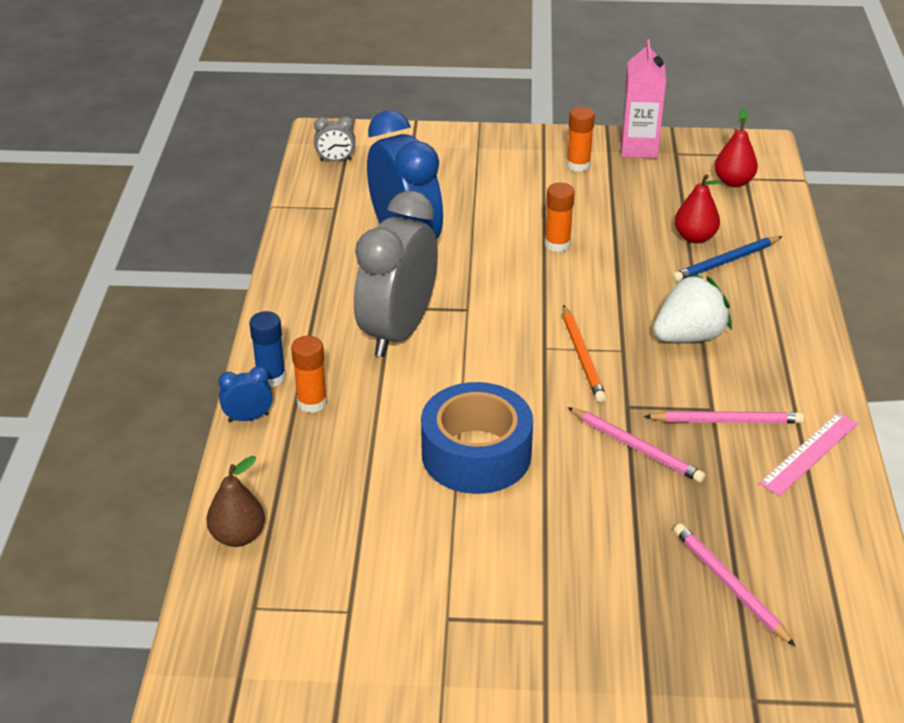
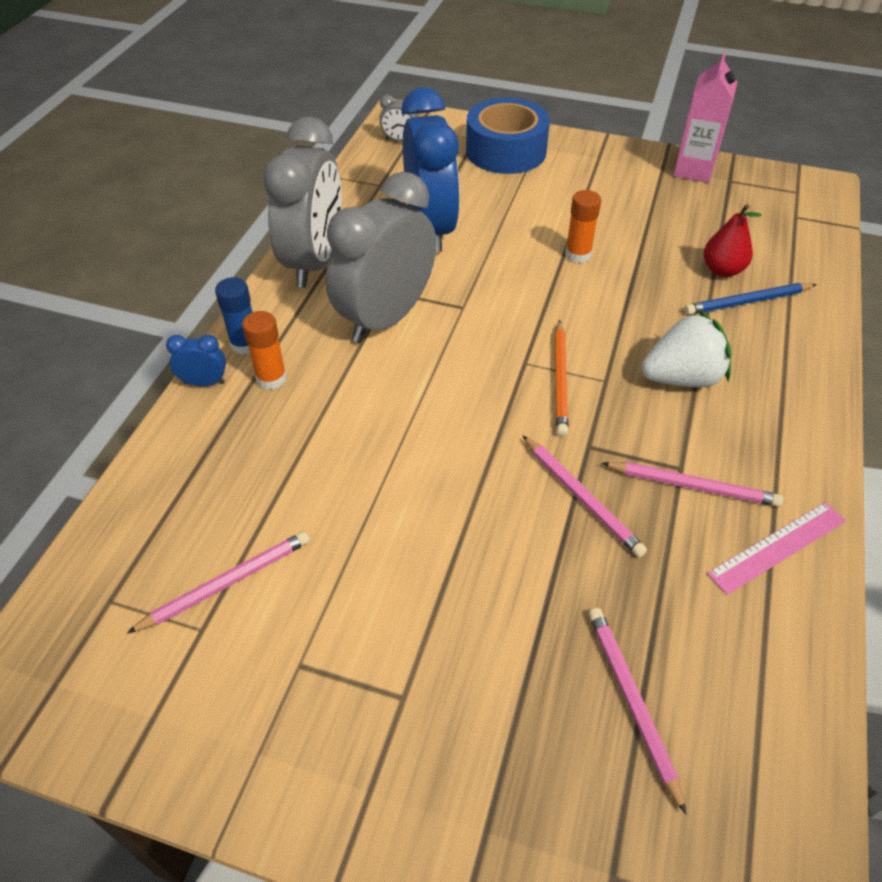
camera: 15 degrees right, 10 degrees up
brown pear [206,456,265,547] -> none
blue tape [421,382,533,494] -> blue tape moved to [466,98,550,174]
orange glue stick [567,106,595,172] -> none
red pear [715,108,758,187] -> none
none -> pink pencil [127,531,310,633]
none -> grey clock [263,117,342,287]

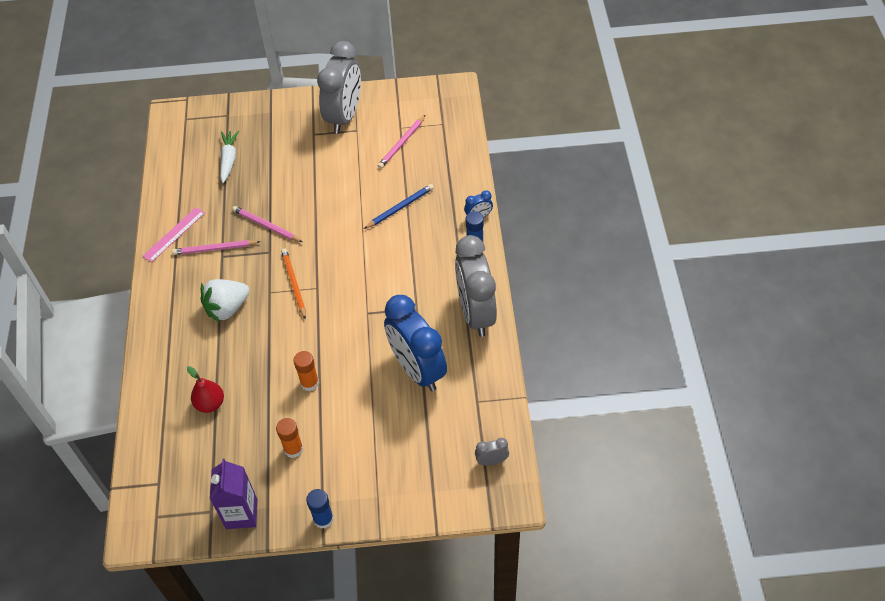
camera: 160 degrees right, 5 degrees up
orange glue stick [242,311,287,389] -> orange glue stick moved to [276,418,303,458]
grey clock [326,172,436,343] -> grey clock moved to [317,41,361,134]
blue tape [466,98,550,174] -> none
pink pencil [588,608,686,814] -> white carrot [220,131,239,183]
pink carton [673,53,737,183] -> purple carton [210,458,257,529]
blue pencil [684,283,817,315] -> blue pencil moved to [364,184,434,229]
none -> blue glue stick [306,489,334,529]

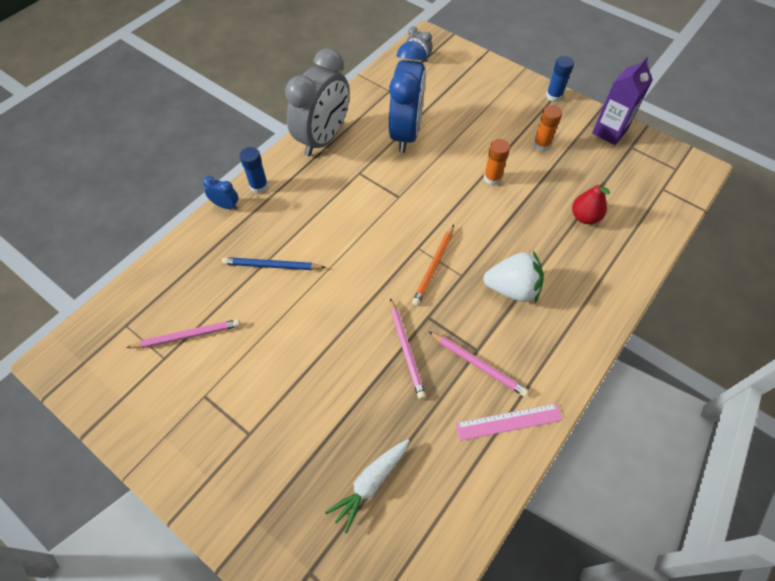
camera: 140 degrees left, 5 degrees up
grey clock [317,41,361,134] -> none

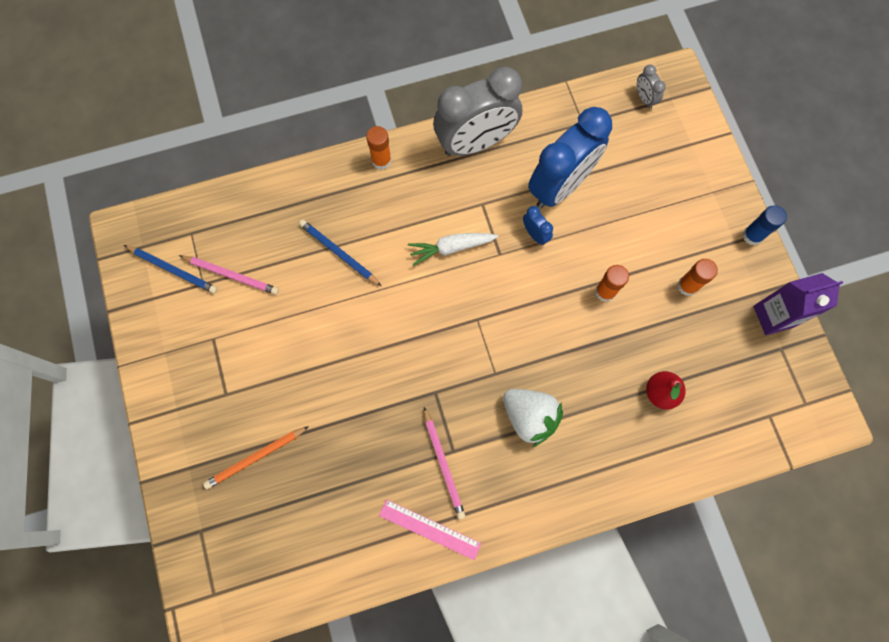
camera: 35 degrees right, 15 degrees up
blue clock [203,176,238,209] -> blue clock moved to [523,206,553,245]
blue glue stick [240,147,268,193] -> orange glue stick [366,126,392,170]
white carrot [325,439,409,533] -> white carrot moved to [408,233,498,266]
pink pencil [390,298,426,399] -> none
orange pencil [412,225,454,306] -> orange pencil moved to [203,426,309,489]
none -> blue pencil [124,245,218,294]

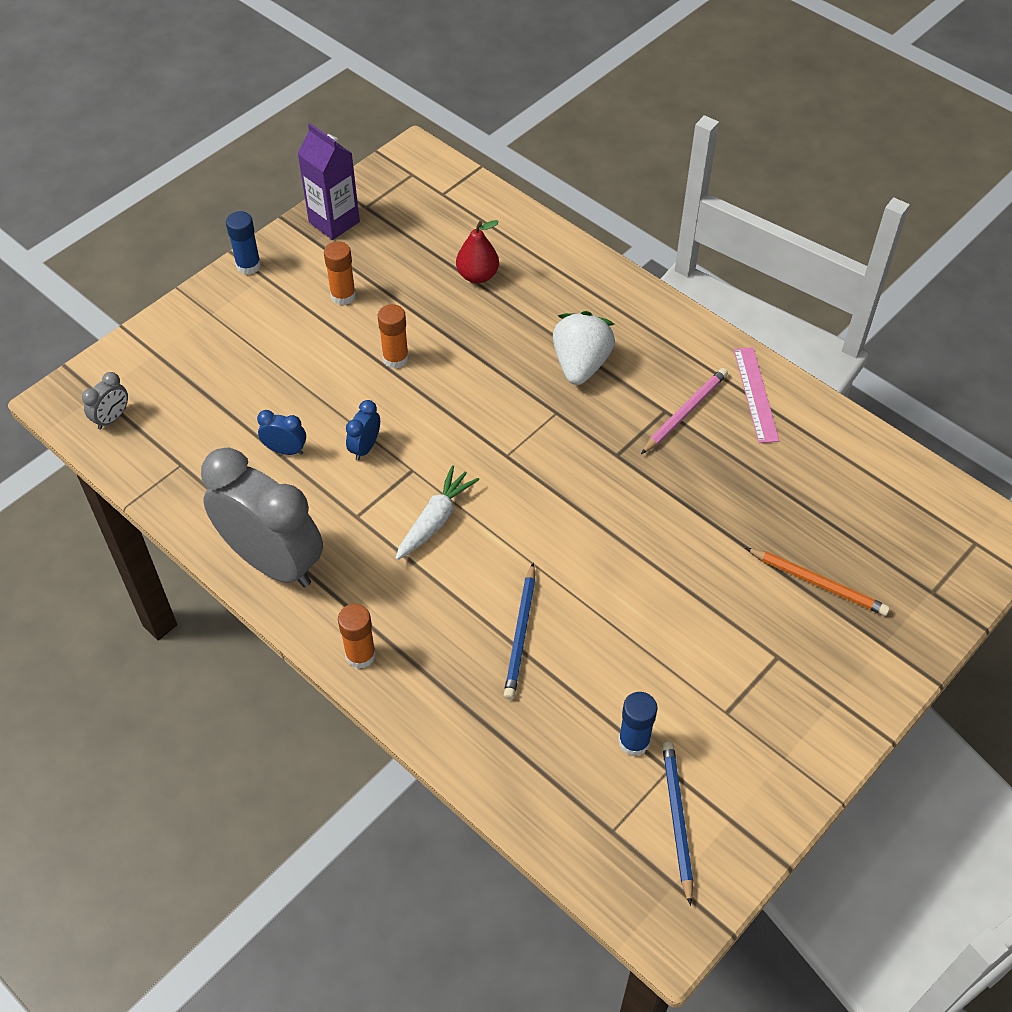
camera: 120 degrees left, 20 degrees down
pink pencil [179,255,279,295] -> blue glue stick [618,692,657,756]
white carrot [408,233,498,266] -> white carrot turned 105 degrees counterclockwise [395,465,479,560]
blue clock [528,107,612,209] -> blue clock [257,410,306,455], size x0.40

